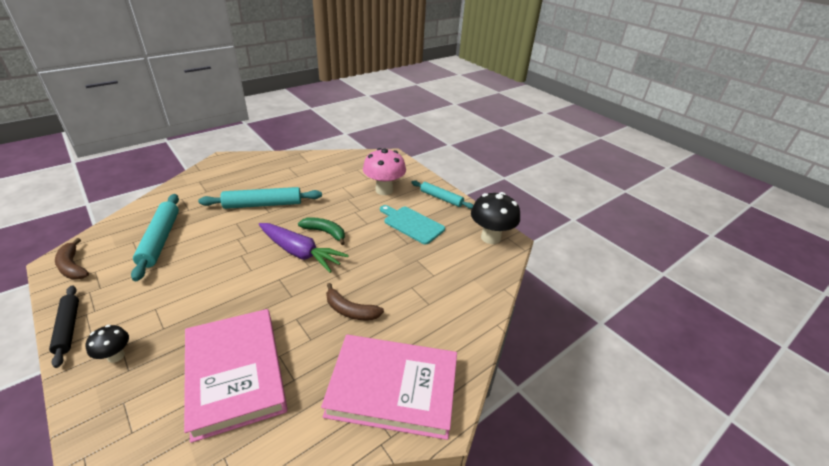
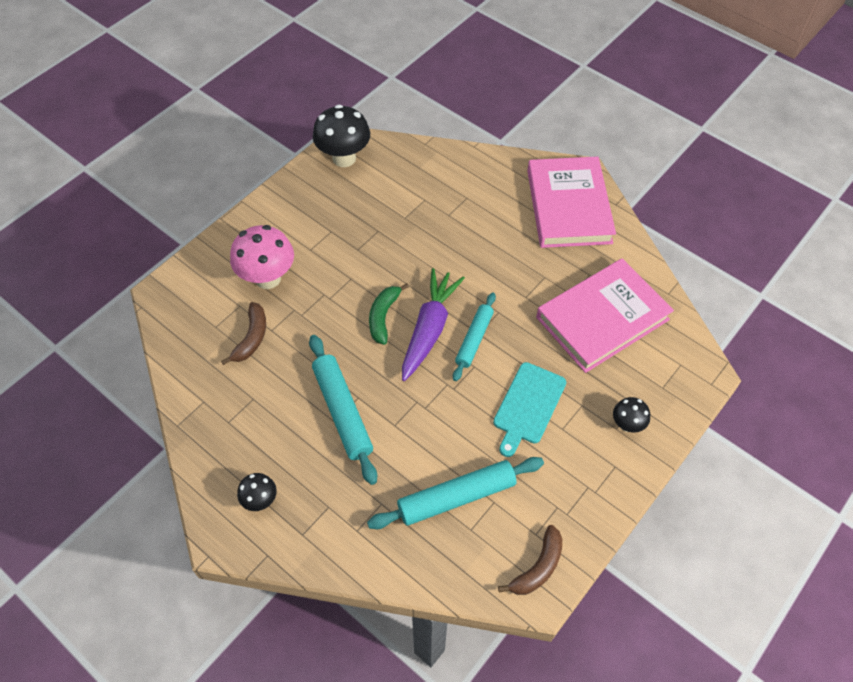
camera: 100 degrees left, 20 degrees up
black rolling pin [49,285,79,368] -> none
brown banana [326,283,384,321] -> brown banana moved to [221,302,266,365]
turquoise cutting board [380,205,445,245] -> turquoise cutting board moved to [493,362,566,457]
turquoise rolling pin [411,180,473,209] -> turquoise rolling pin moved to [453,292,496,381]
none -> black mushroom [237,473,277,511]

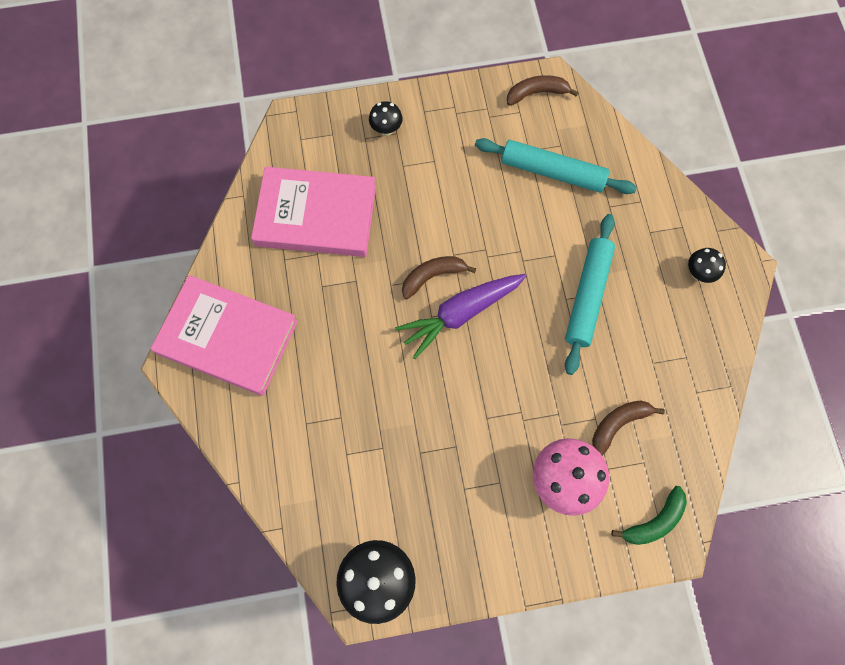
camera: 140 degrees left, 15 degrees up
green banana [369,283,409,345] -> green banana moved to [611,486,687,545]
turquoise rolling pin [453,292,496,381] -> brown banana [402,256,476,299]
turquoise cutting board [493,362,566,457] -> none
pink book [527,157,616,248] -> pink book turned 75 degrees clockwise [151,275,298,396]

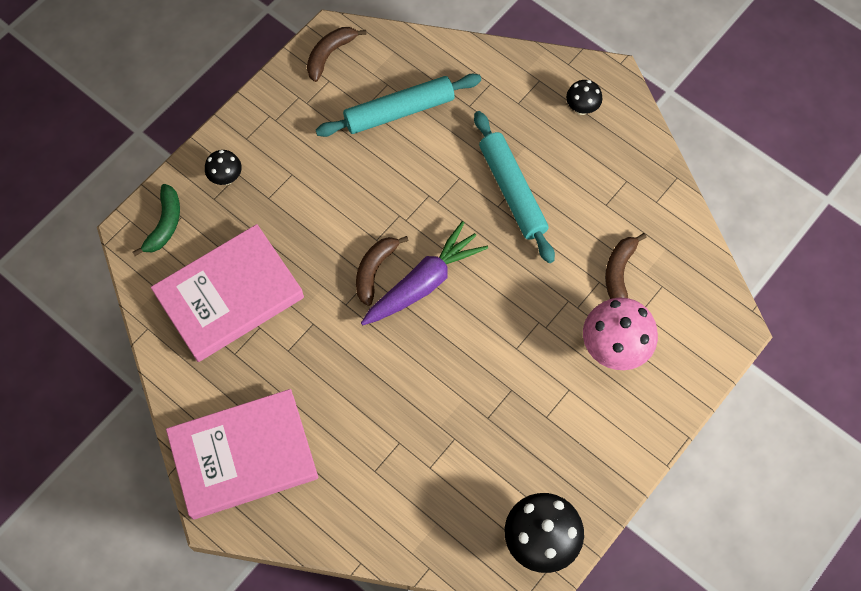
camera: 40 degrees left, 5 degrees down
purple carrot [395,274,526,359] -> purple carrot turned 150 degrees counterclockwise [361,221,488,325]
green banana [611,486,687,545] -> green banana moved to [133,184,180,256]

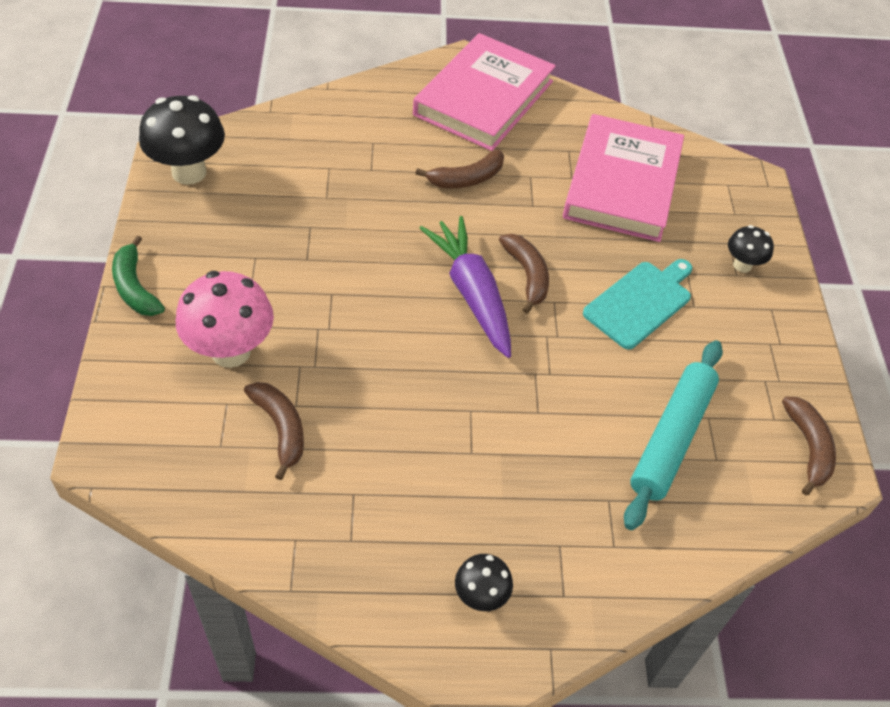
camera: 135 degrees right, 15 degrees down
green banana [133,184,180,256] -> green banana moved to [112,236,165,316]
purple carrot [361,221,488,325] -> purple carrot turned 150 degrees clockwise [419,216,511,358]
turquoise rolling pin [474,111,555,263] -> none
none -> brown banana [415,150,504,188]
none -> turquoise cutting board [583,259,692,349]

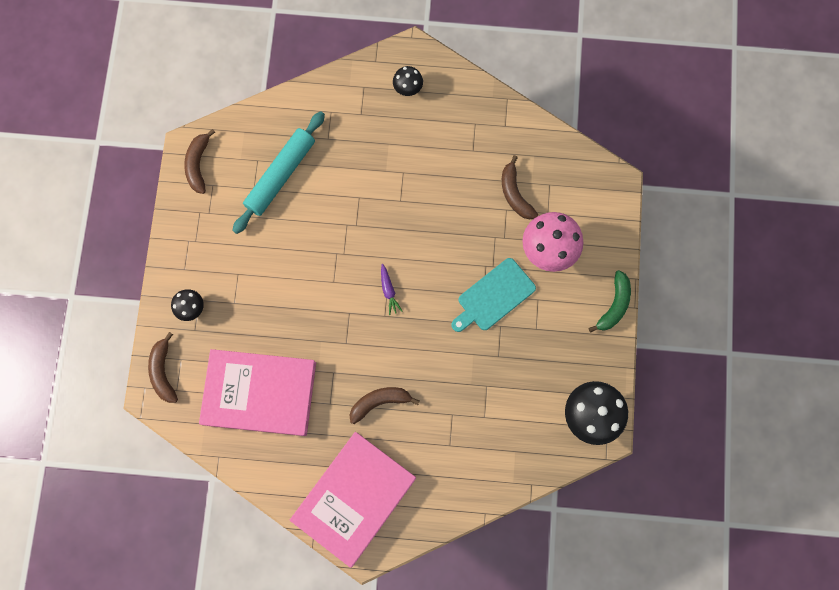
camera: 170 degrees left, 25 degrees up
green banana [112,236,165,316] -> green banana turned 45 degrees clockwise [588,270,631,333]
purple carrot [419,216,511,358] -> purple carrot [381,264,402,315], size x0.43
brown banana [499,234,549,314] -> brown banana moved to [148,332,178,403]
pink book [563,114,684,242] -> pink book turned 75 degrees clockwise [199,349,316,436]
turquoise cutting board [583,259,692,349] -> turquoise cutting board moved to [451,258,536,332]

